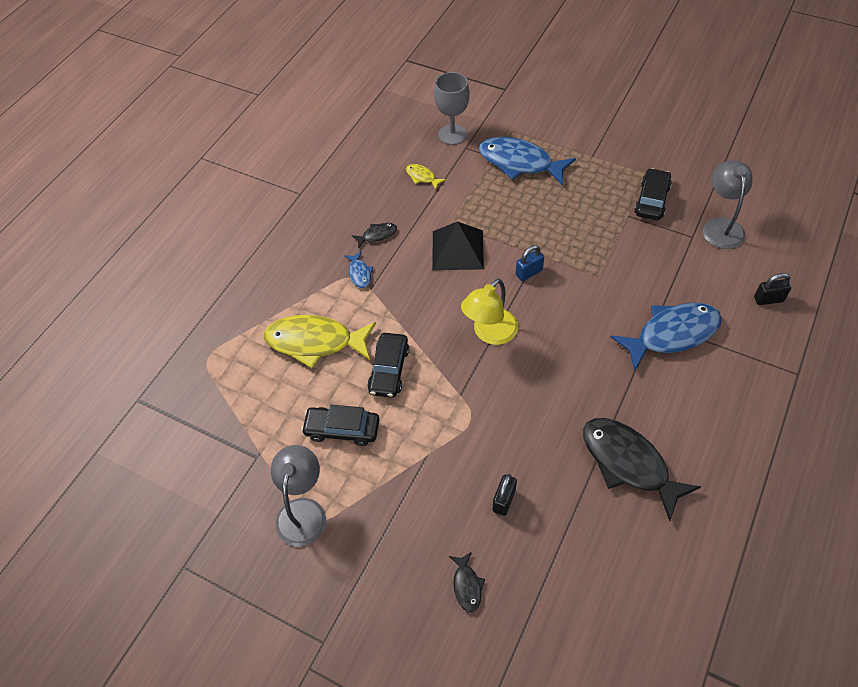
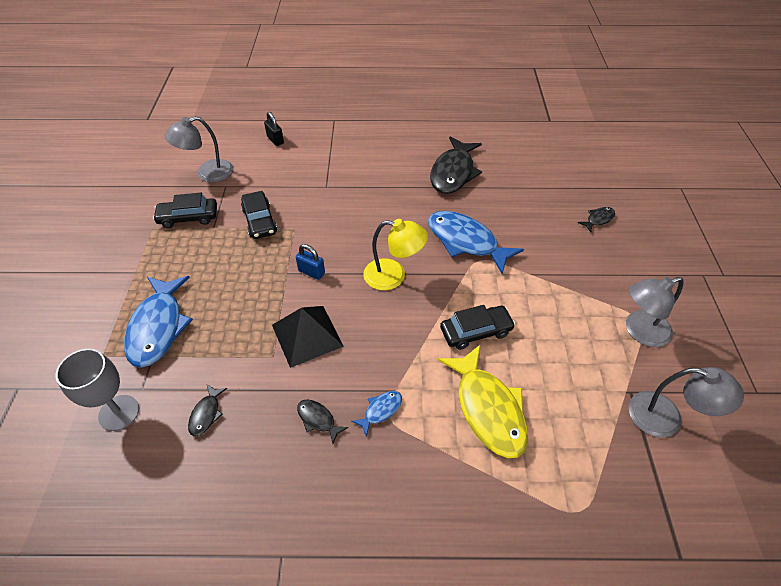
camera: 120 degrees left, 5 degrees down
black car [301,405,379,446] -> black car moved to [241,191,277,239]
yellow fish [406,164,446,190] -> black fish [188,385,227,436]
black padlock [492,474,517,516] -> none
blue fish [611,303,722,371] -> blue fish moved to [428,211,524,274]
none -> grey lamp [629,367,744,437]

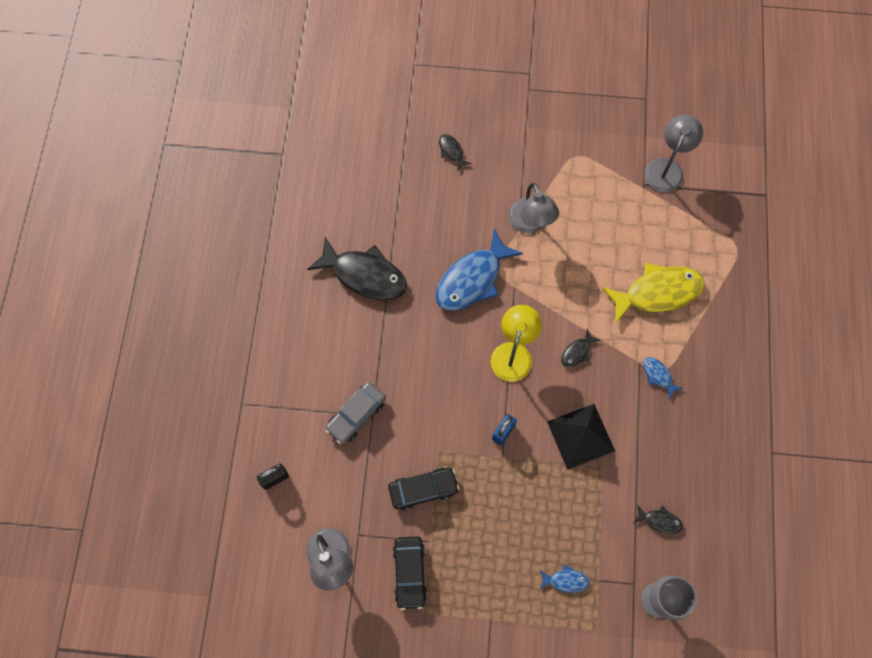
camera: 85 degrees left, 20 degrees up
blue fish [124,276,193,368] -> blue fish [540,565,590,593], size x0.45
black fish [297,399,348,443] -> black fish moved to [561,329,600,367]
black car [440,305,515,350] -> none
grey lamp [626,277,684,347] -> grey lamp moved to [508,183,559,233]
none -> grey car [325,382,386,444]

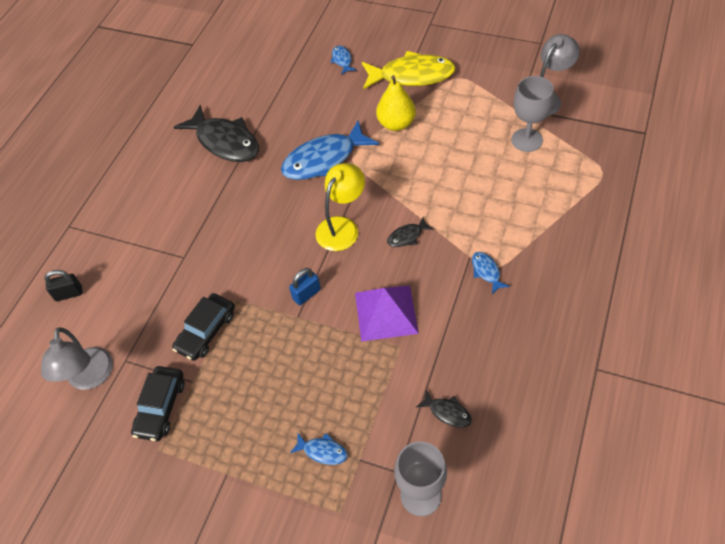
camera: 20 degrees right, 15 degrees down
grey car [325,382,386,444] -> none
black car [388,468,459,510] -> black car turned 120 degrees clockwise [172,293,235,361]
black fish [439,134,472,172] -> blue fish [330,45,357,75]
grey lamp [508,183,559,233] -> yellow pear [376,75,416,131]
black pyramid [547,404,615,470] -> purple pyramid [355,285,419,342]
yellow fish [602,263,705,324] -> yellow fish moved to [362,51,456,89]
none -> grey goblet [511,76,554,152]

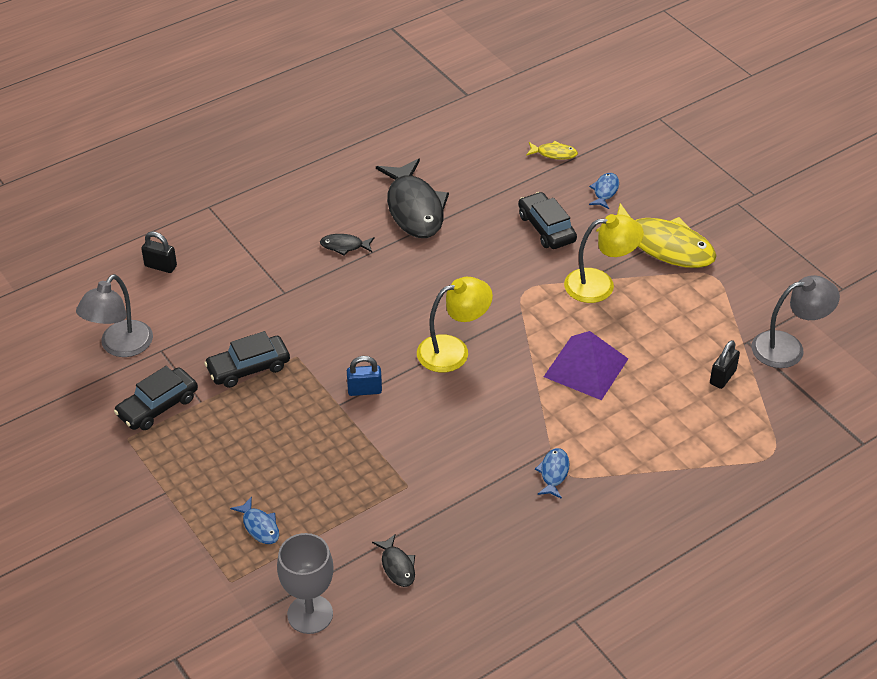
camera: 30 degrees right, 10 degrees down
blue fish [281,120,379,180] -> none
purple pyramid [355,285,419,342] -> purple pyramid moved to [544,331,628,400]
yellow pear [376,75,416,131] -> yellow lamp [564,214,644,303]
black fish [387,217,434,247] -> black fish moved to [320,234,374,256]
grey goblet [511,76,554,152] -> black padlock [710,340,740,389]
none -> black car [518,192,577,249]
none -> yellow fish [526,141,578,160]

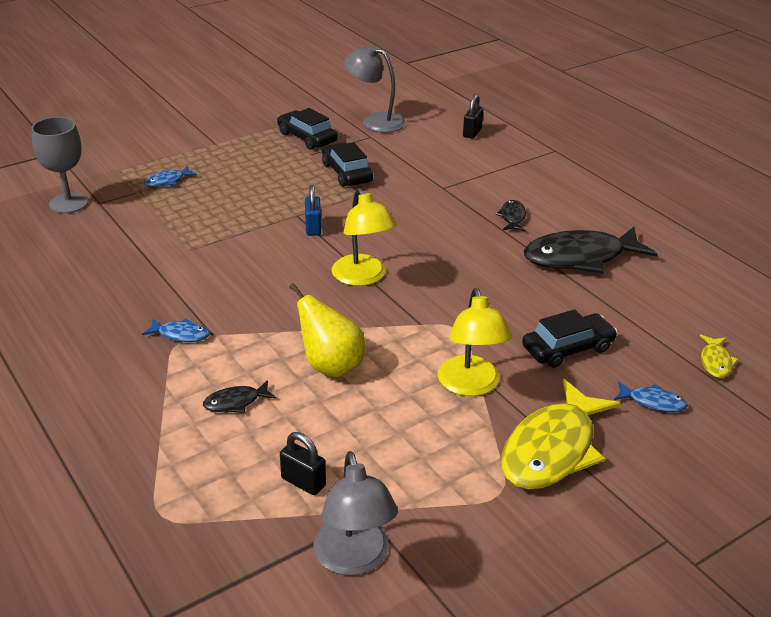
camera: 90 degrees right, 10 degrees down
black fish [372,534,415,587] -> black fish moved to [203,380,276,413]
purple pyramid [544,331,628,400] -> yellow pear [289,283,365,377]

